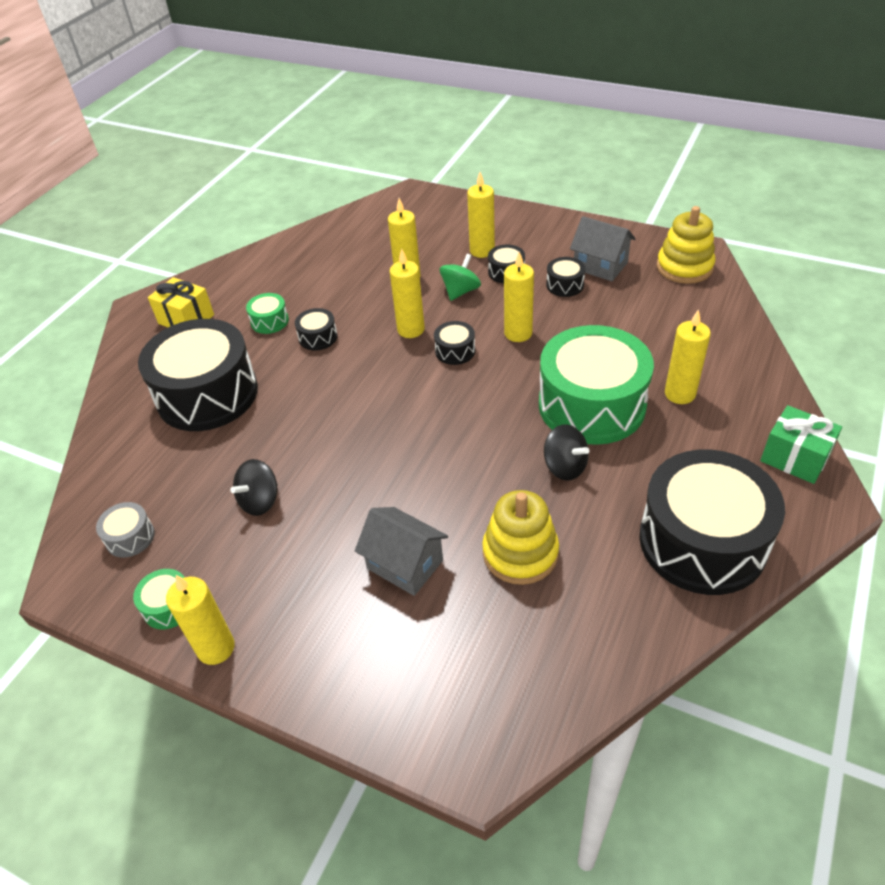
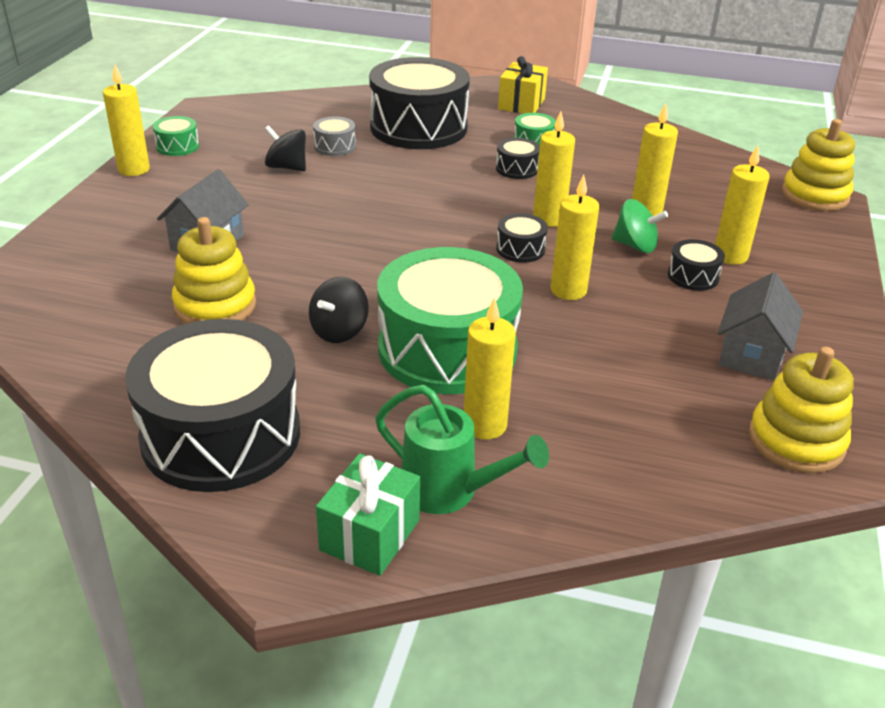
camera: 75 degrees right, 10 degrees down
grey drum [96,502,155,558] -> grey drum moved to [313,116,356,156]
black drum [546,257,585,297] -> none
none -> green watering can [375,385,549,514]
none -> yellow stacking toy [782,119,855,211]

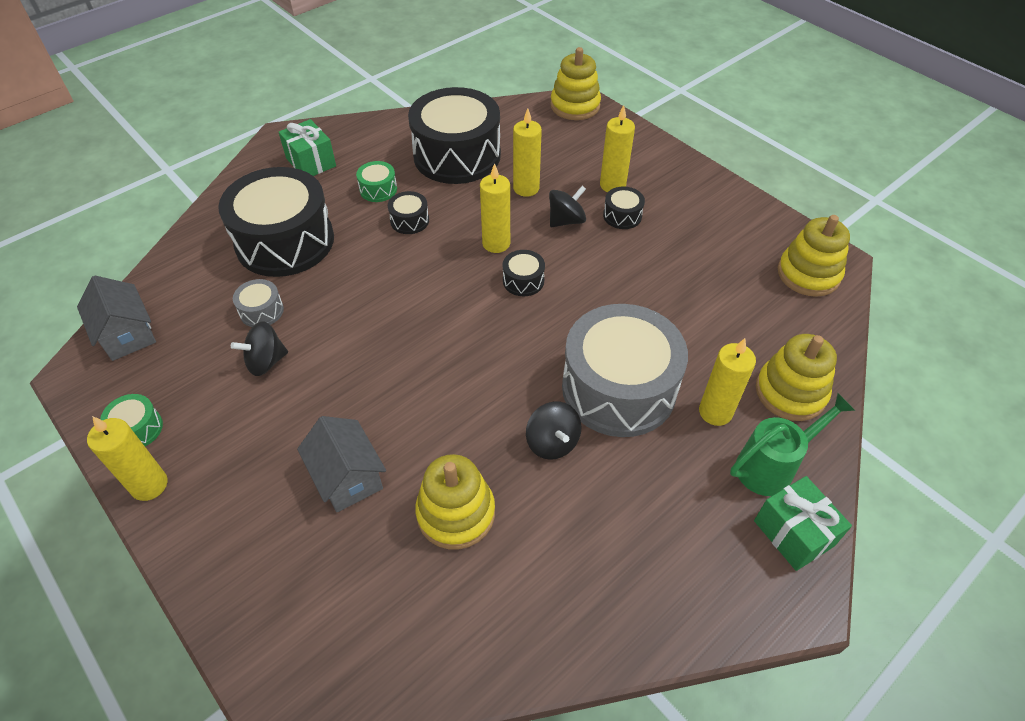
camera: 55 degrees left, 15 degrees up
black drum [125,319,300,492] -> black drum moved to [408,87,501,184]
green drum [377,247,523,394] -> grey drum [562,304,688,437]
yellow gift [498,56,548,114] -> green gift [279,119,336,176]
yellow candle [550,175,599,300] -> none
green spinning top [612,199,668,253] -> black spinning top [549,186,586,227]
grey house [718,273,803,381] -> grey house moved to [77,276,156,361]
none -> yellow stacking toy [756,334,837,421]

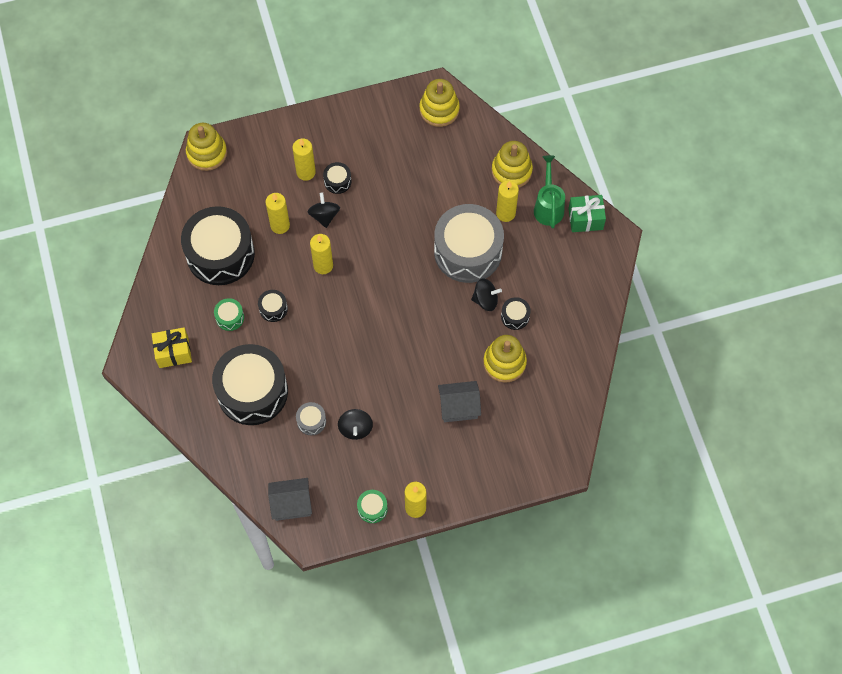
camera: 65 degrees left, 15 degrees up
green gift [279,119,336,176] -> yellow gift [152,328,192,368]
black drum [503,250,545,296] -> black drum moved to [501,297,531,330]

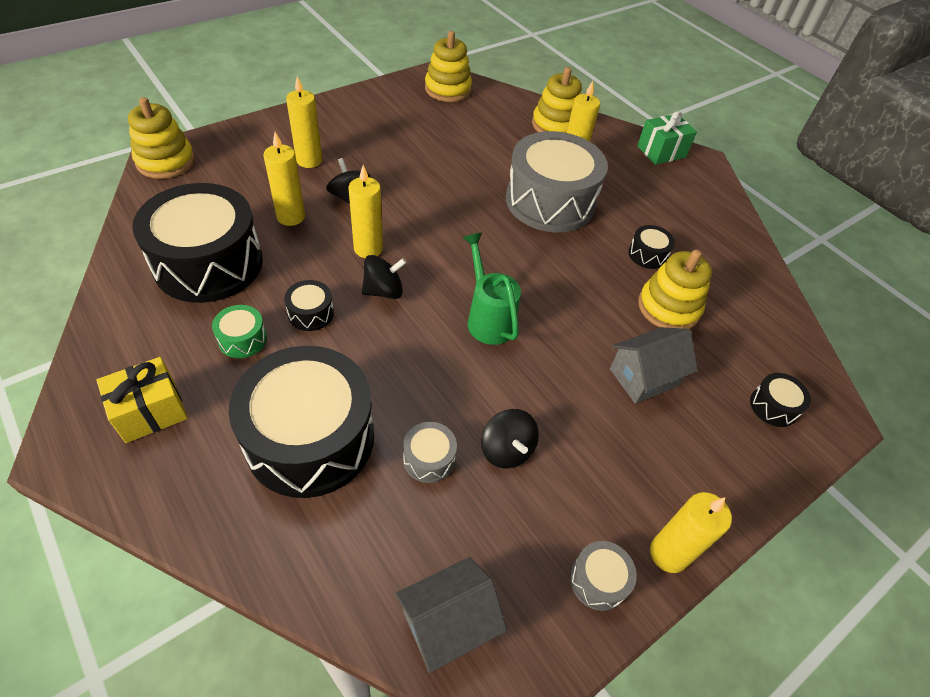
camera: 25 degrees left, 15 degrees down
black drum [323,162,351,194] -> black drum moved to [750,373,811,427]
green drum [357,490,388,523] -> grey drum [570,541,637,611]
black spinning top [471,279,502,311] -> black spinning top moved to [362,255,407,299]
green watering can [534,155,565,228] -> green watering can moved to [463,232,521,345]

